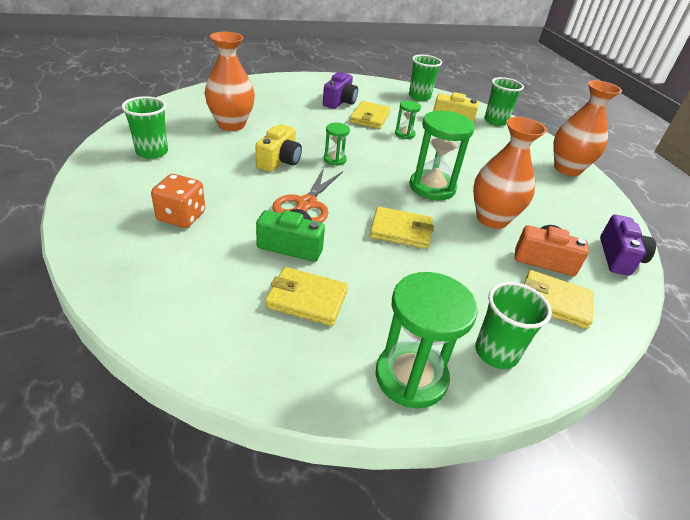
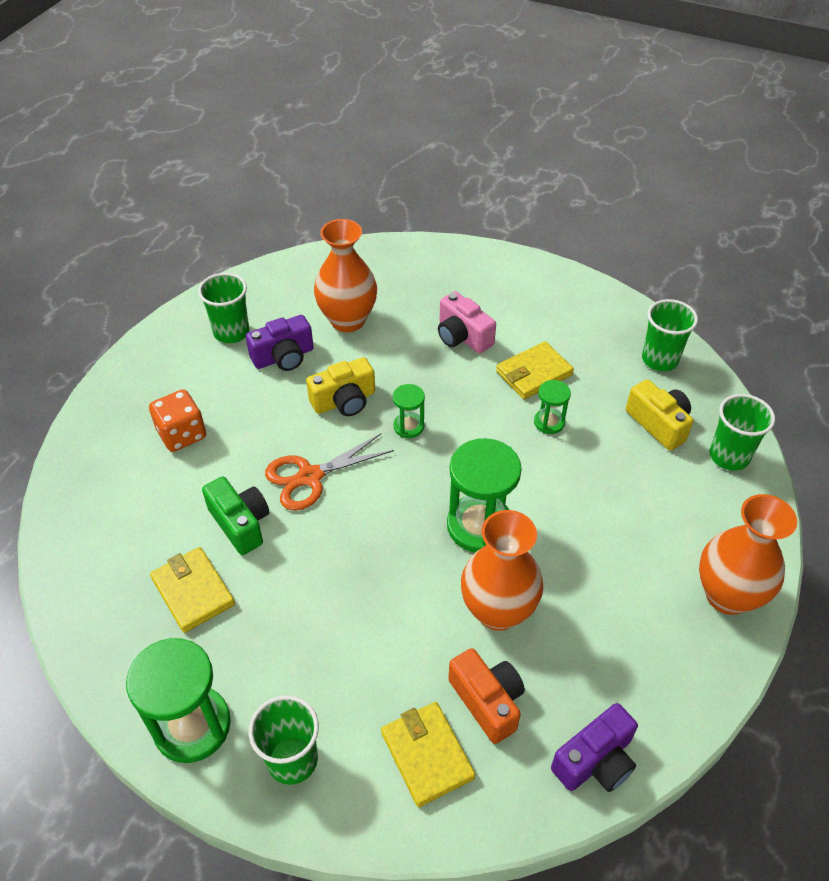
camera: 45 degrees right, 10 degrees up
purple camera [323,72,358,109] -> purple camera moved to [246,315,314,371]
yellow wallet [370,207,434,249] -> none
none -> pink camera [438,291,496,353]

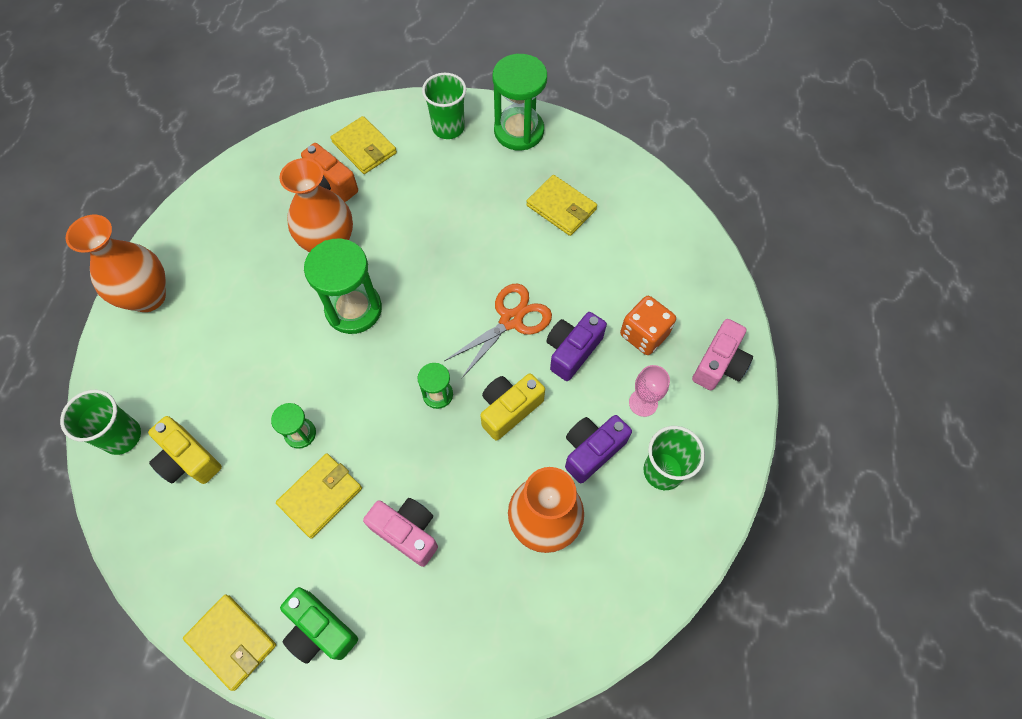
camera: 165 degrees right, 15 degrees up
green camera [202,476,269,555] -> green camera moved to [280,587,358,664]
purple camera [551,703,638,792] -> purple camera moved to [546,312,607,381]
green cup [642,299,698,371] -> none
none -> yellow wallet [183,594,276,691]
none -> pink goblet [629,365,670,417]
none -> pink camera [692,319,753,390]

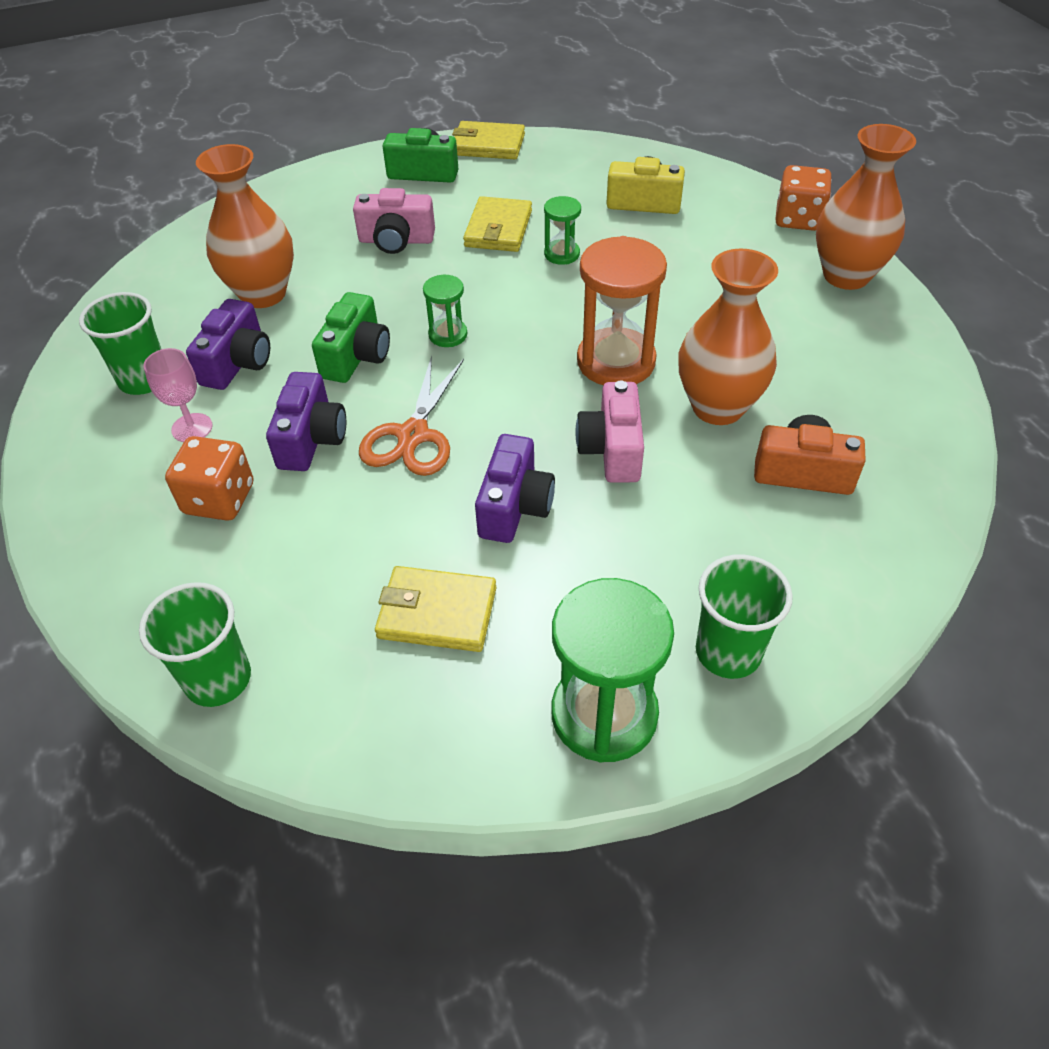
camera: 150 degrees right, 15 degrees down
green cup [60,390,141,455] -> green cup moved to [139,582,251,707]
green hourglass [304,238,382,334] -> orange hourglass [577,236,667,385]
yellow wallet [331,116,397,174] -> none
yellow camera [480,374,545,441] -> green camera [312,292,390,383]
pink camera [692,319,753,390] -> pink camera moved to [576,381,644,483]
none -> purple camera [475,434,555,543]
none -> orange dice [775,165,832,231]

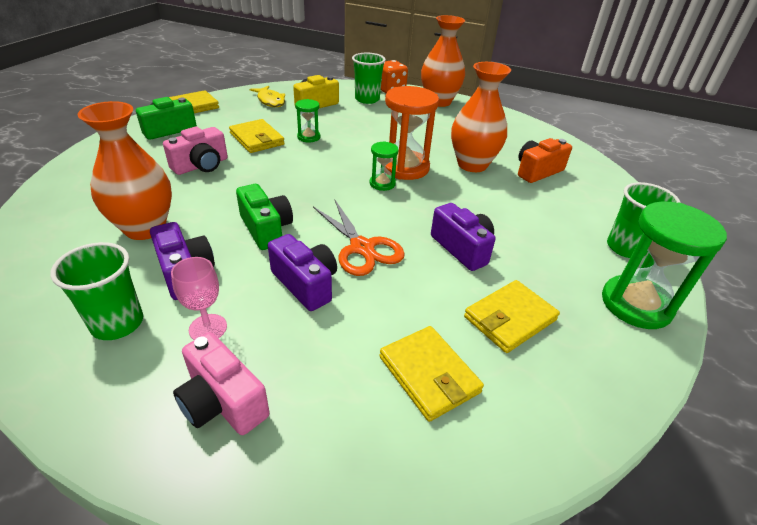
camera: 50 degrees left, 10 degrees down
green cup [139,582,251,707] -> green cup moved to [352,53,386,104]
orange dice [165,436,253,521] -> none
green hourglass [423,275,467,347] -> green hourglass moved to [370,141,399,191]
pink camera [576,381,644,483] -> pink camera moved to [173,332,270,435]
none -> yellow fish [250,86,285,107]
none -> yellow wallet [380,326,484,422]

